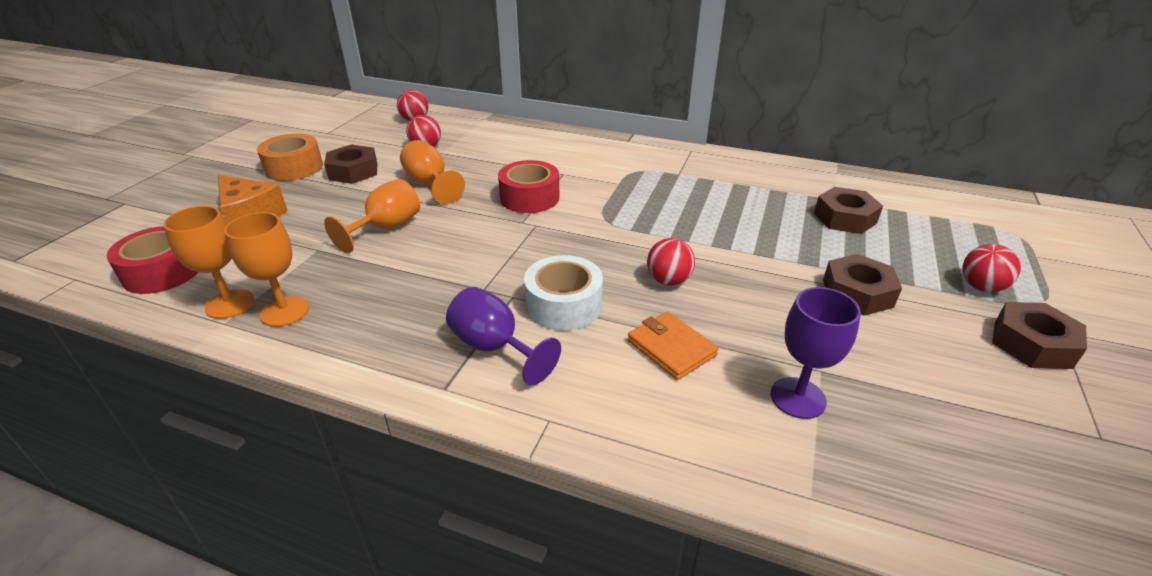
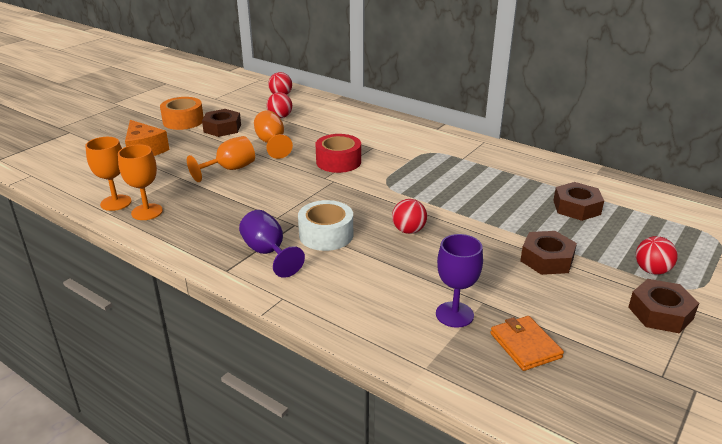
camera: 15 degrees right, 5 degrees down
red tape [106,226,198,294] -> none
orange wallet [627,311,719,380] -> orange wallet moved to [490,316,564,371]

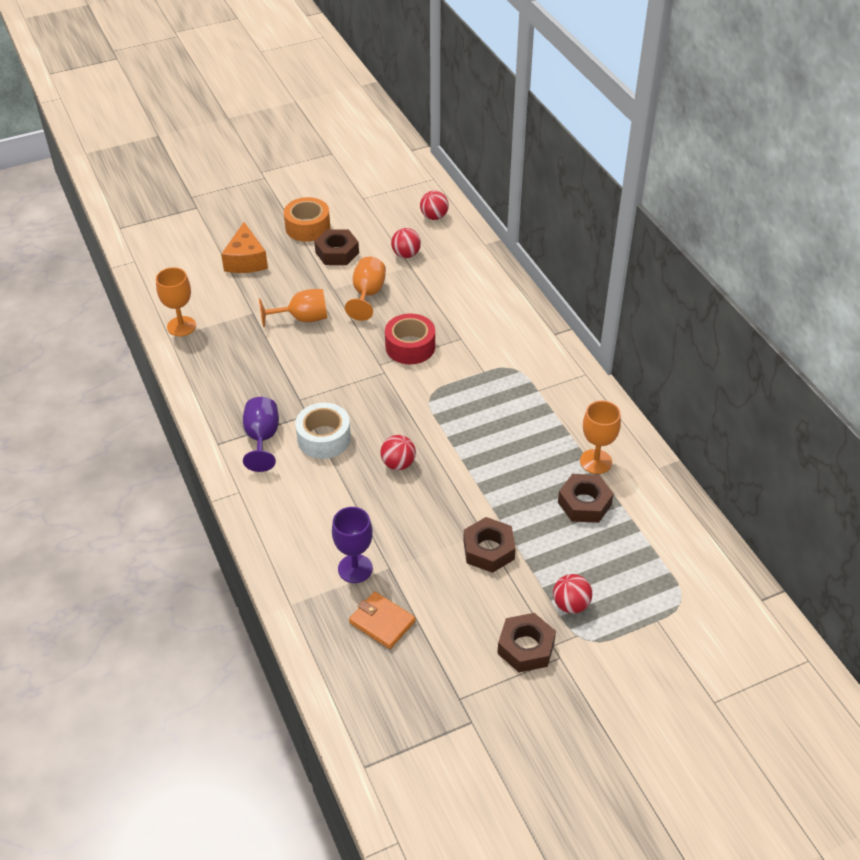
camera: 30 degrees right, 15 degrees up
orange goblet [118,145,163,220] -> orange goblet moved to [580,401,621,474]
orange wallet [490,316,564,371] -> orange wallet turned 60 degrees counterclockwise [349,592,416,649]

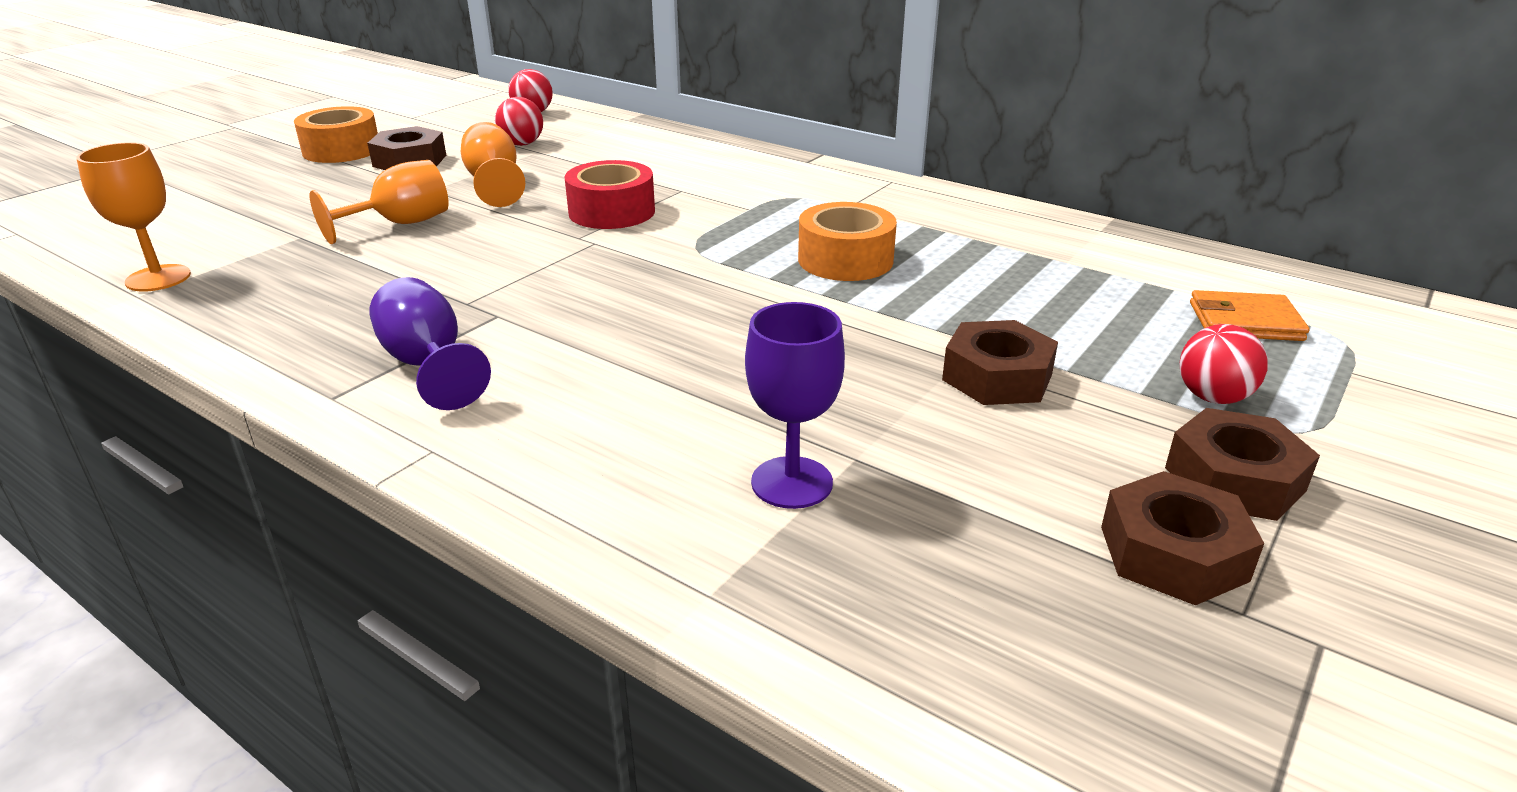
camera: 30 degrees left, 15 degrees down
orange cheese [221,222,268,273] -> none
white tape [295,403,351,459] -> none
orange wallet [349,592,416,649] -> orange wallet moved to [1190,290,1310,341]
red ball [380,435,416,470] -> none
brown nut [558,474,614,523] -> brown nut moved to [1101,471,1264,605]
orange goblet [580,401,621,474] -> none
none -> orange tape [798,202,897,281]

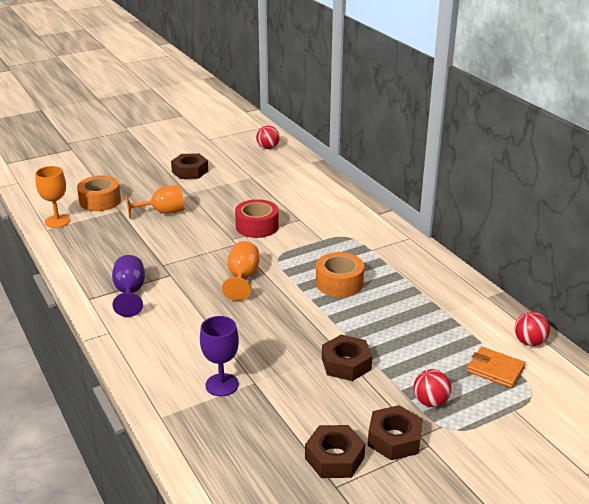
camera: 25 degrees right, 0 degrees up
orange tape [294,106,378,163] -> orange tape moved to [77,175,121,211]
orange goblet [461,122,525,207] -> orange goblet moved to [222,241,259,301]
red ball [495,97,543,146] -> red ball moved to [514,312,550,346]

